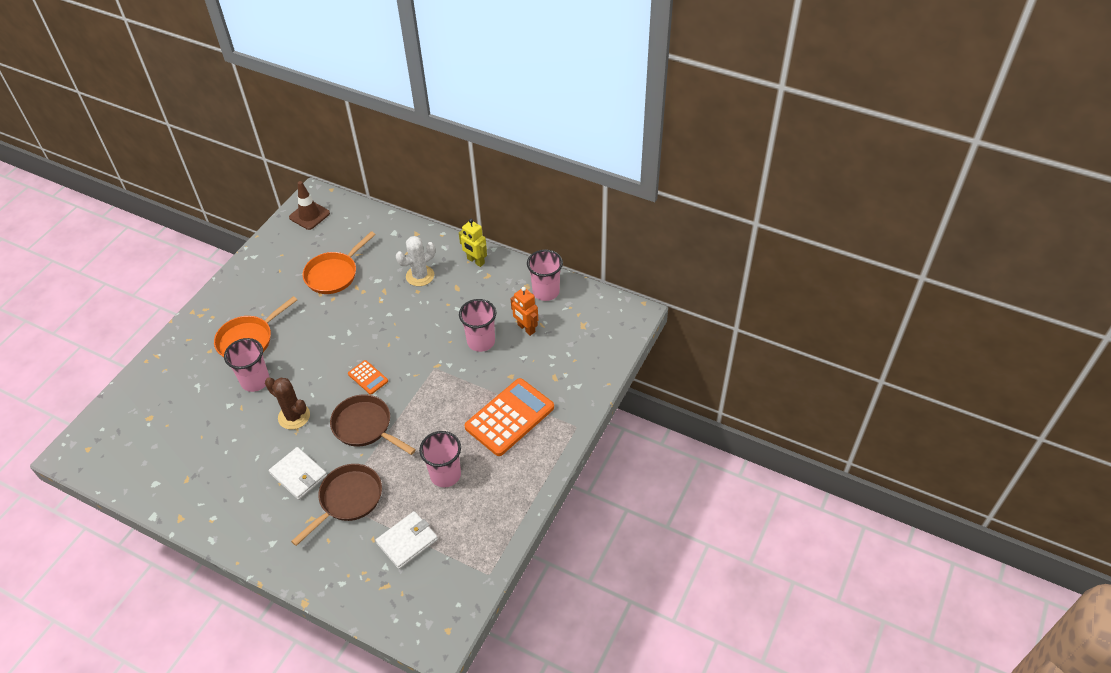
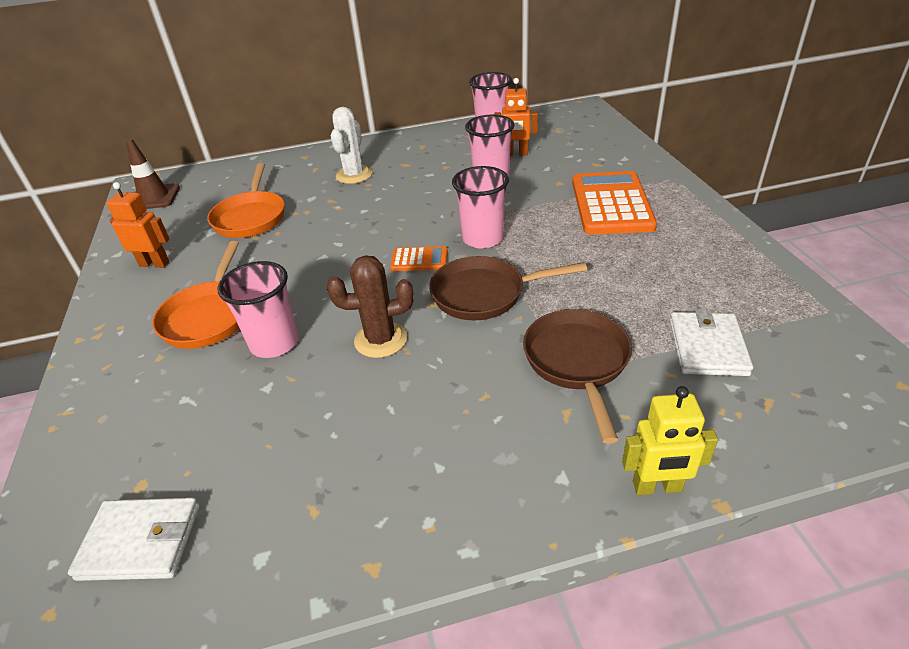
camera: 40 degrees left, 10 degrees down
white wallet [269,447,327,500] -> white wallet moved to [68,498,200,581]
pink cup [419,431,461,487] -> pink cup moved to [452,166,509,249]
yellow robot [459,219,487,267] -> yellow robot moved to [622,386,718,495]
none -> orange robot [107,182,170,268]

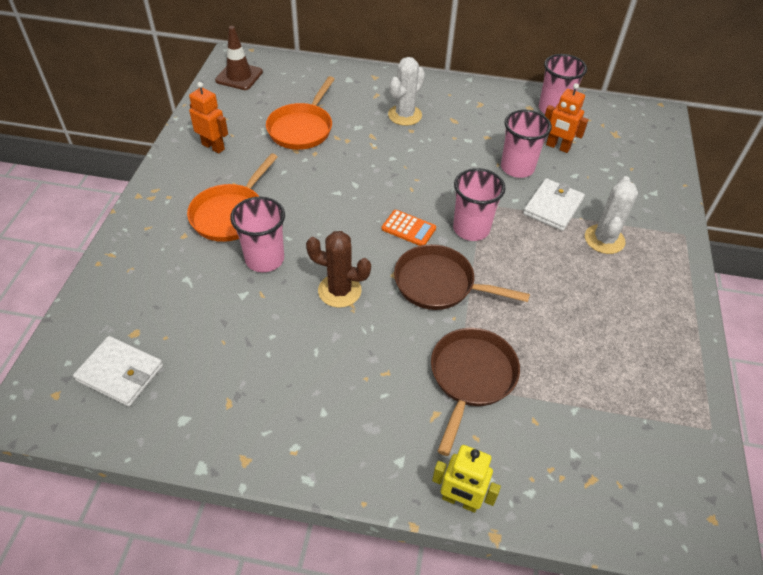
camera: 20 degrees right, 10 degrees up
orange calculator [572,171,657,235] -> white cactus [585,176,638,254]
white wallet [670,309,753,376] -> white wallet moved to [523,178,585,231]

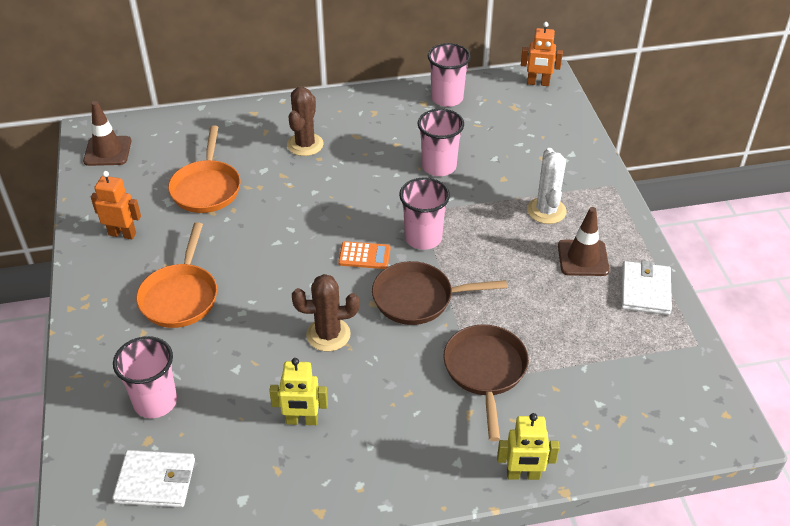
camera: 20 degrees left, 5 degrees down
pink cup [230,197,285,272] -> pink cup moved to [113,336,177,418]
white cactus [388,57,425,126] -> brown cactus [287,87,324,156]
white wallet [523,178,585,231] -> white wallet moved to [621,260,672,315]
orange robot [545,83,589,153] -> orange robot moved to [521,22,563,86]
none -> yellow robot [269,358,328,425]
none -> brown traffic cone [558,207,610,276]

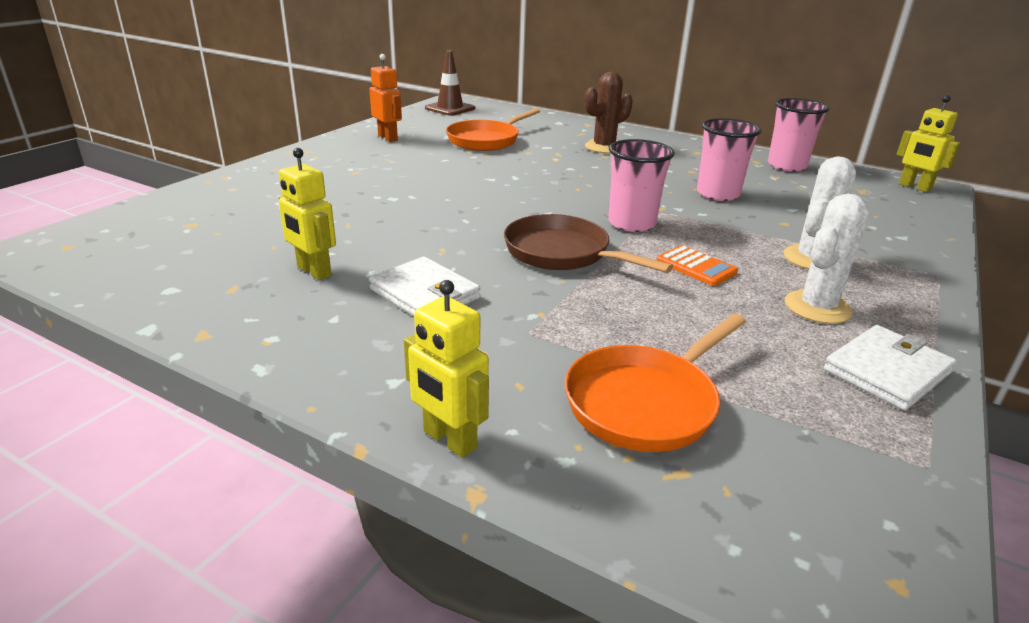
camera: 40 degrees right, 15 degrees down
white wallet [112,450,195,507] -> white wallet moved to [369,257,480,316]
pink cup [113,336,177,418] -> none
orange pan [136,222,217,328] -> orange pan moved to [565,314,746,452]
brown cactus [292,274,359,352] -> none
orange calculator [338,241,390,269] -> orange calculator moved to [657,245,738,286]
brown pan [443,324,529,441] -> none
orange robot [521,22,563,86] -> yellow robot [897,95,961,192]
brown traffic cone [558,207,610,276] -> white cactus [785,194,868,324]

